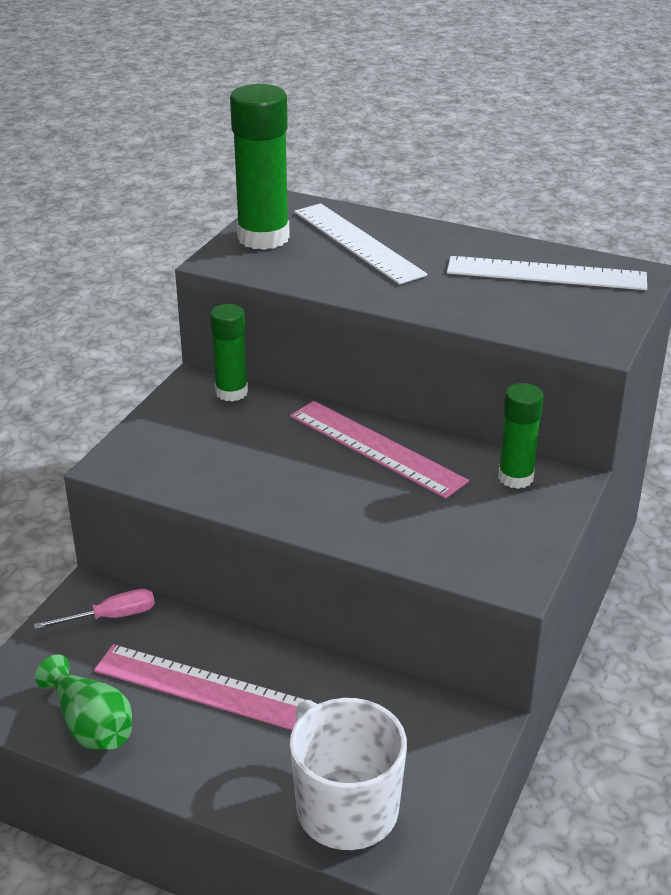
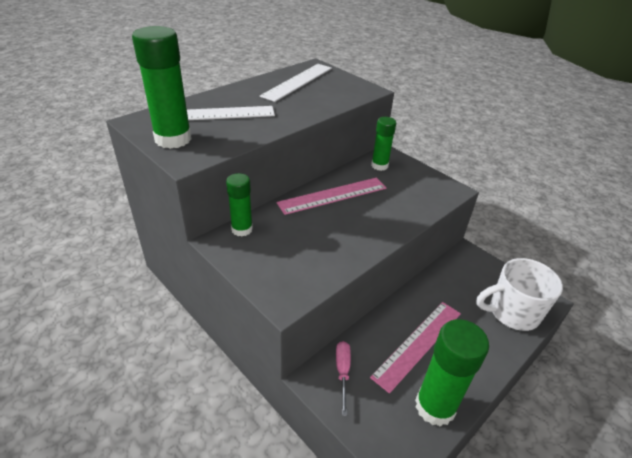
camera: 70 degrees left, 5 degrees up
green vase [35,654,132,750] -> green glue stick [415,319,489,427]

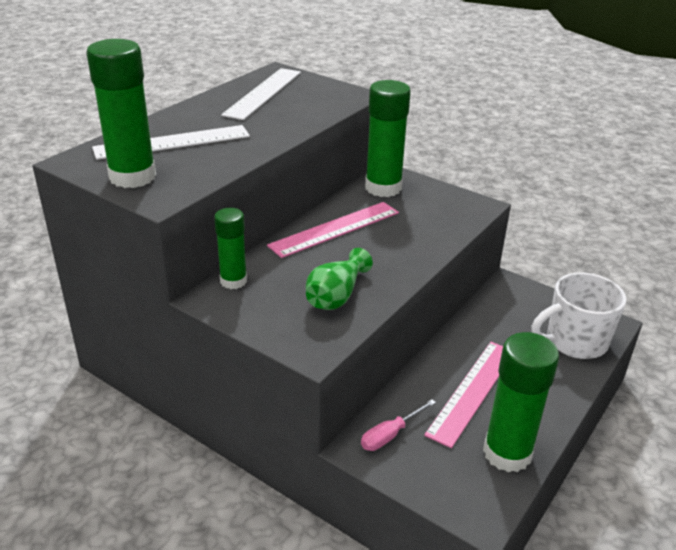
camera: 10 degrees left, 5 degrees down
pink screwdriver [336,341,351,416] -> pink screwdriver turned 120 degrees counterclockwise [361,399,436,451]
green glue stick [371,117,396,171] -> green glue stick [365,80,411,197], size x1.65
none -> green vase [306,248,373,310]

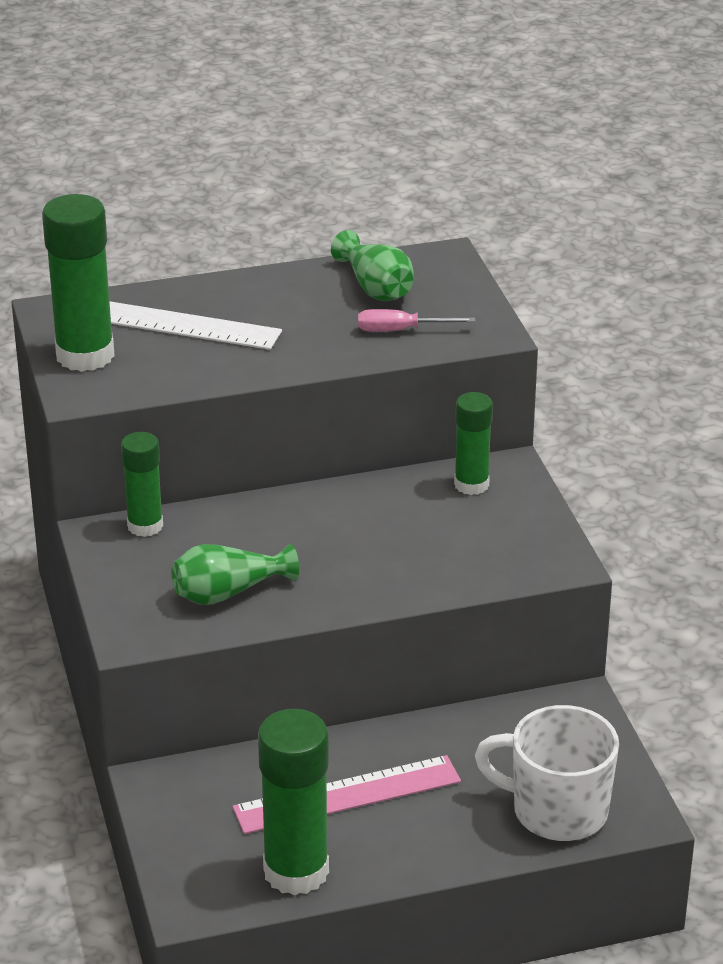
camera: 40 degrees right, 0 degrees up
white ruler [221,68,301,120] -> green vase [331,230,414,301]
pink ruler [267,202,399,258] -> none
pink screwdriver [361,399,436,451] -> pink screwdriver moved to [358,309,476,332]
green glue stick [365,80,411,197] -> green glue stick [454,392,493,495], size x0.60

